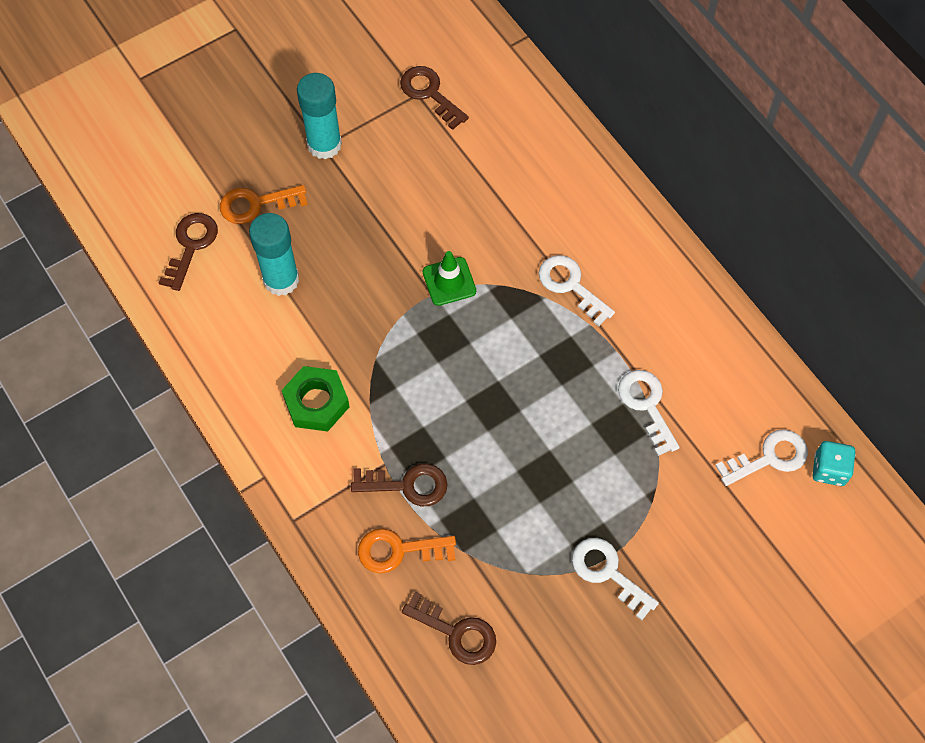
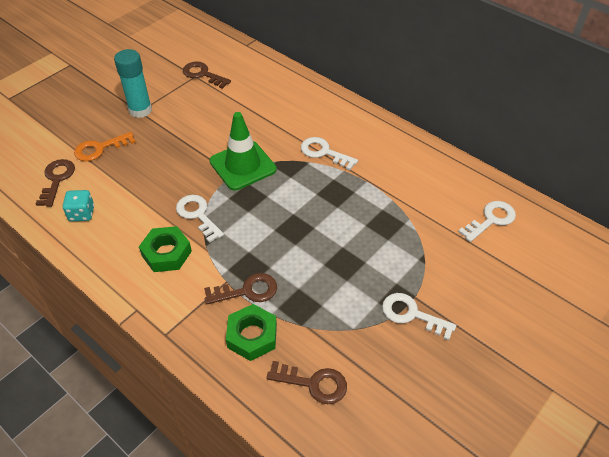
camera: 15 degrees left, 15 degrees down
turquoise glue stick [249,213,299,296] -> none
orange key [358,528,456,573] -> green nut [226,304,277,361]
green traffic cone [423,251,476,306] -> green traffic cone [209,112,276,190], size x1.69
white key [618,370,680,456] -> white key moved to [176,195,224,243]
turquoise dice [813,441,856,486] -> turquoise dice moved to [63,190,94,221]

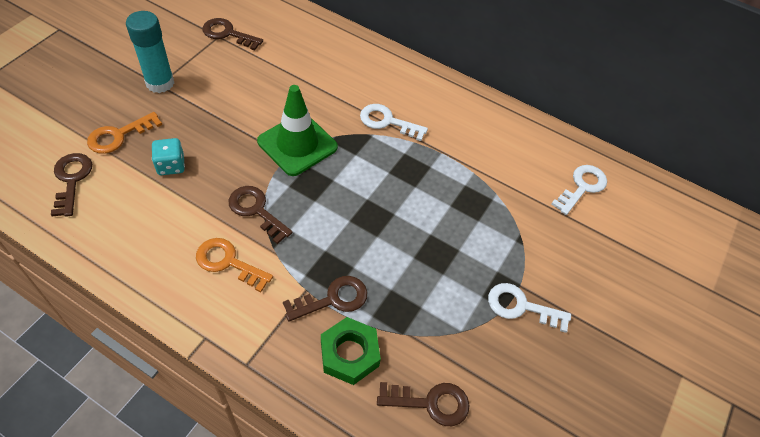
camera: 15 degrees left, 5 degrees up
turquoise dice [63,190,94,221] -> turquoise dice moved to [152,138,185,175]
green nut [139,226,192,272] -> orange key [196,238,273,292]
white key [176,195,224,243] -> brown key [228,186,293,244]

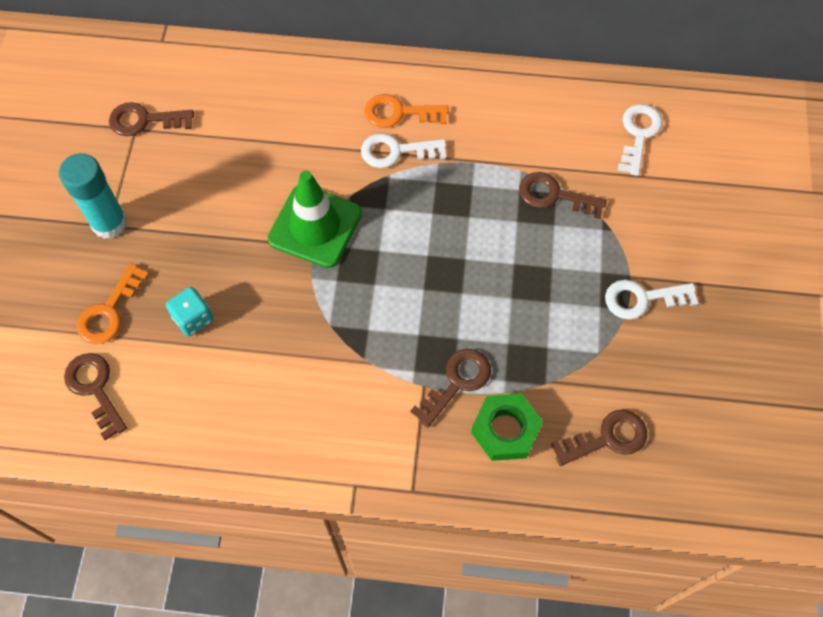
camera: 20 degrees left, 10 degrees up
orange key [196,238,273,292] -> orange key moved to [364,94,449,128]
brown key [228,186,293,244] -> brown key moved to [519,172,607,219]

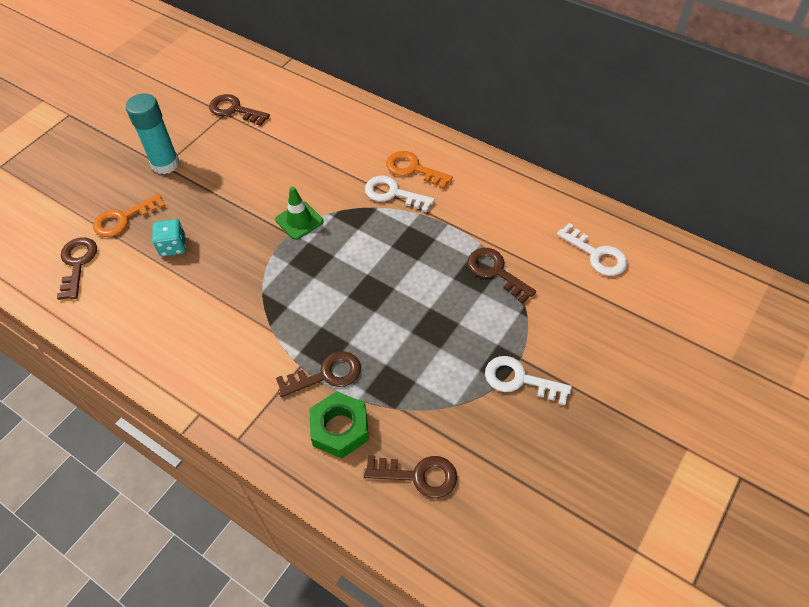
camera: 30 degrees right, 10 degrees down
green traffic cone [267,171,362,268] -> green traffic cone [275,187,323,240], size x0.59
white key [618,104,663,176] -> white key turned 90 degrees clockwise [557,223,627,276]

